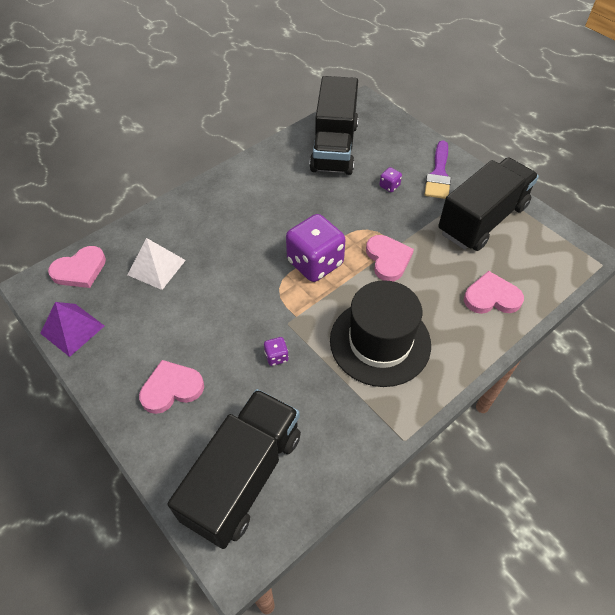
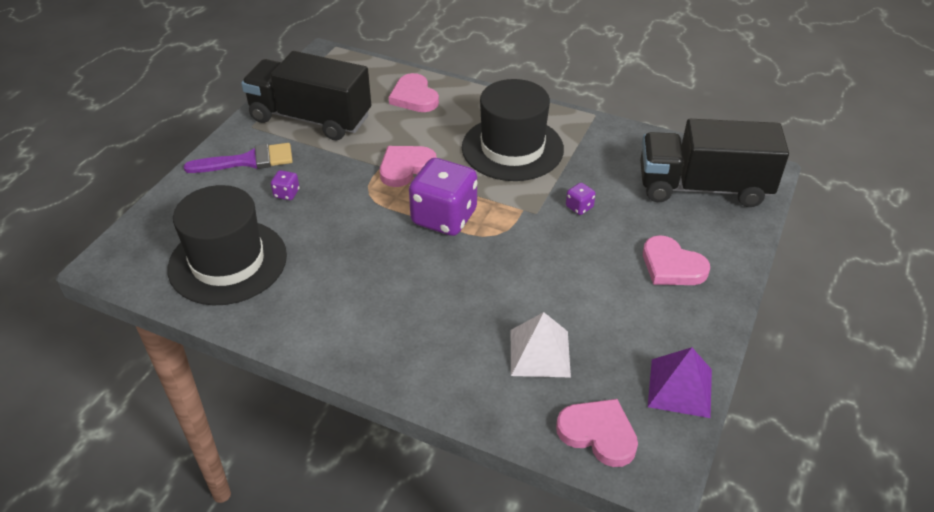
camera: 115 degrees left, 10 degrees down
black truck [309,76,358,175] -> black hat [167,185,287,305]

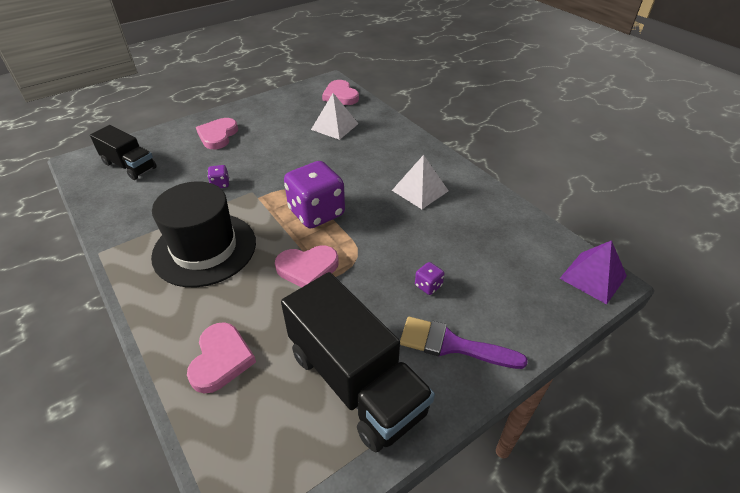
camera: 150 degrees left, 0 degrees up
black hat [167,185,287,305] -> none
black truck [640,119,789,207] -> black truck [90,125,157,180], size x0.60
pink heart [643,235,710,285] -> pink heart turned 150 degrees counterclockwise [196,118,238,149]
purple pyramid [648,347,712,418] -> purple pyramid moved to [559,240,627,304]
none -> white pyramid [392,155,448,209]

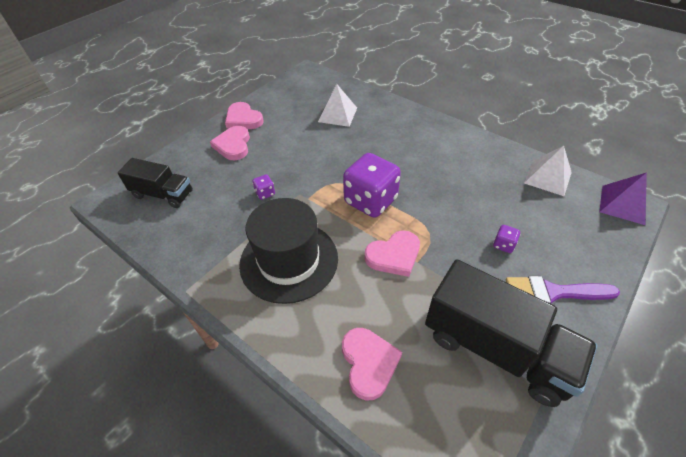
camera: 15 degrees left, 5 degrees up
pink heart [322,80,359,105] -> pink heart moved to [225,102,263,129]
white pyramid [392,155,448,209] -> white pyramid moved to [524,146,572,196]

